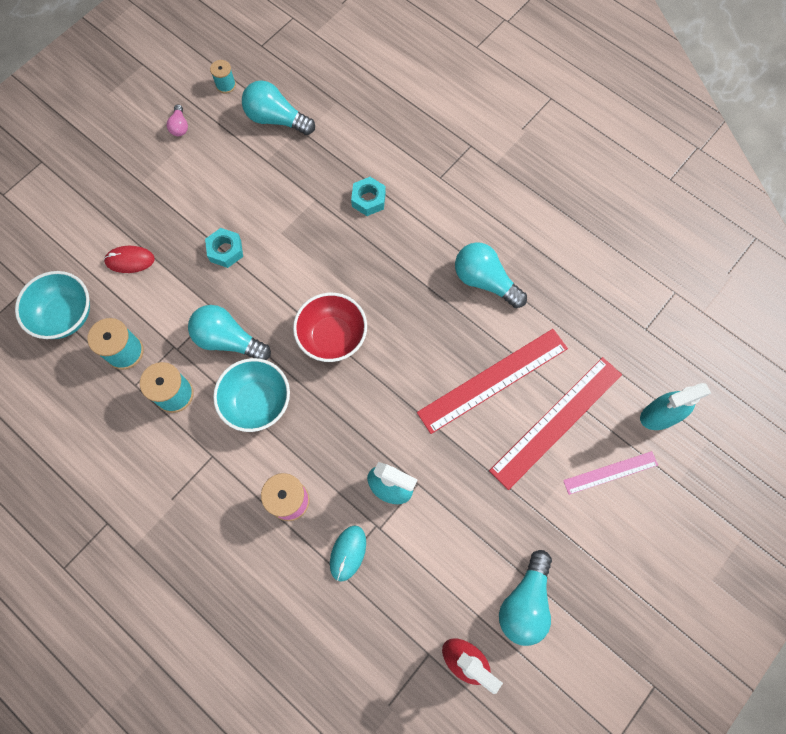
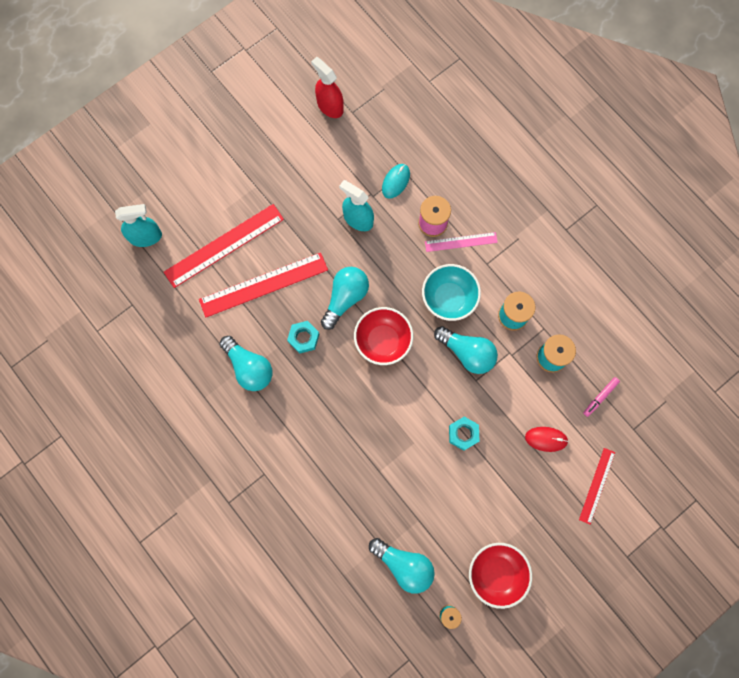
camera: 170 degrees left, 5 degrees up
turquoise bowl [15,271,90,339] -> pink marker [583,377,620,417]
pink light bulb [167,104,188,136] -> red bowl [469,543,532,609]
turquoise nut [351,177,386,216] -> turquoise nut moved to [287,321,320,354]
turquoise light bulb [499,550,552,646] -> turquoise light bulb moved to [321,267,369,330]
pink ruler [563,451,658,495] -> pink ruler moved to [425,232,498,252]
none -> red ruler [579,448,615,525]

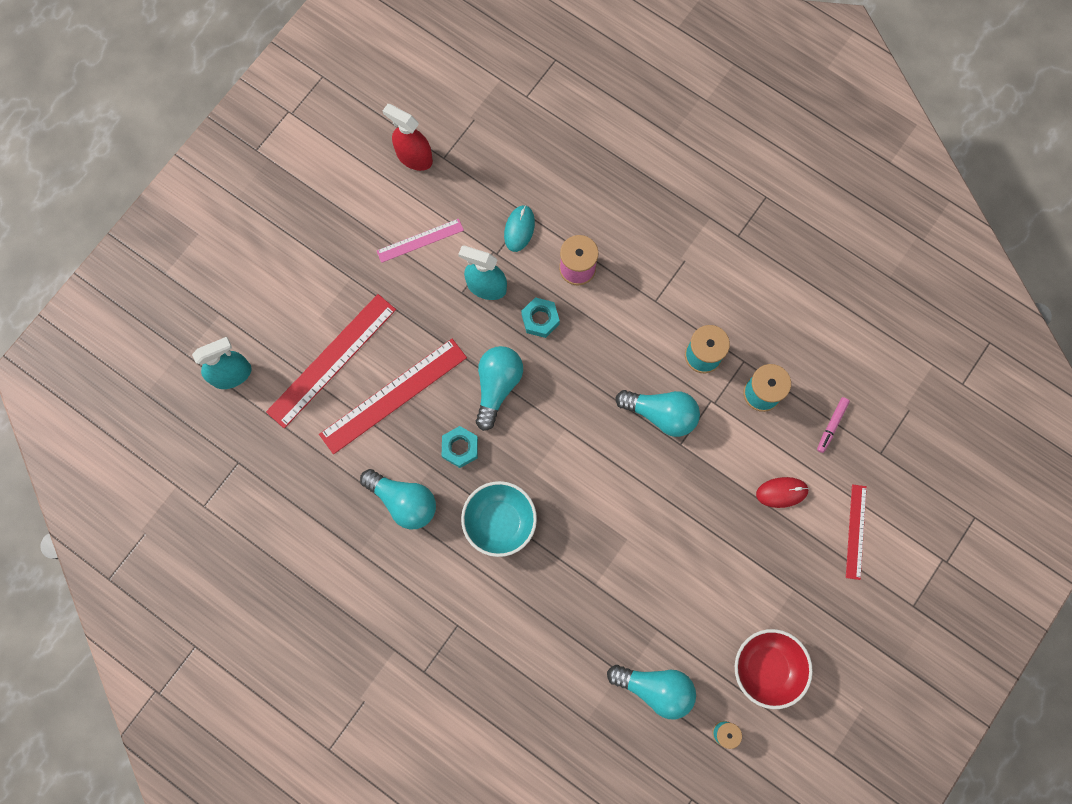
camera: 15 degrees left, 0 degrees up
red bowl [354,307,413,365] -> none
turquoise bowl [422,264,481,321] -> turquoise bowl moved to [461,481,537,557]
pink ruler [425,232,498,252] -> pink ruler moved to [377,219,464,263]
turquoise nut [449,417,479,451] -> turquoise nut moved to [521,297,560,338]

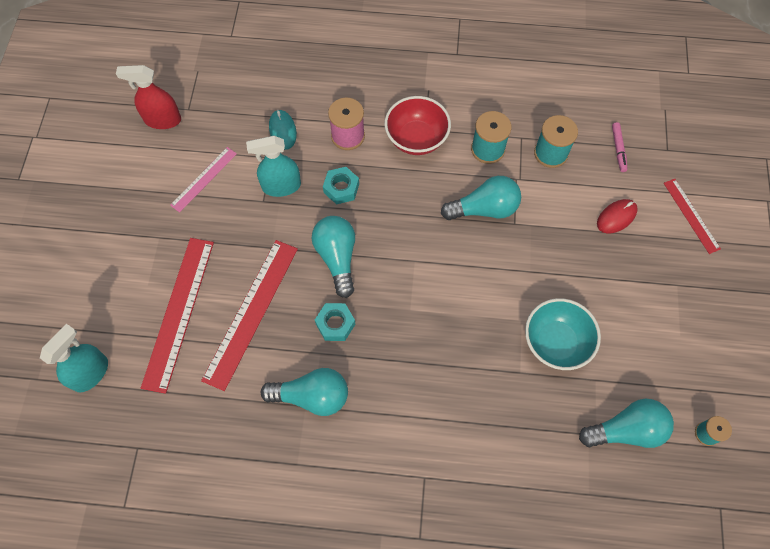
camera: 30 degrees left, 10 degrees down
turquoise bowl [461,481,537,557] -> turquoise bowl moved to [525,298,601,370]
red bowl [735,629,813,709] -> red bowl moved to [384,96,451,155]

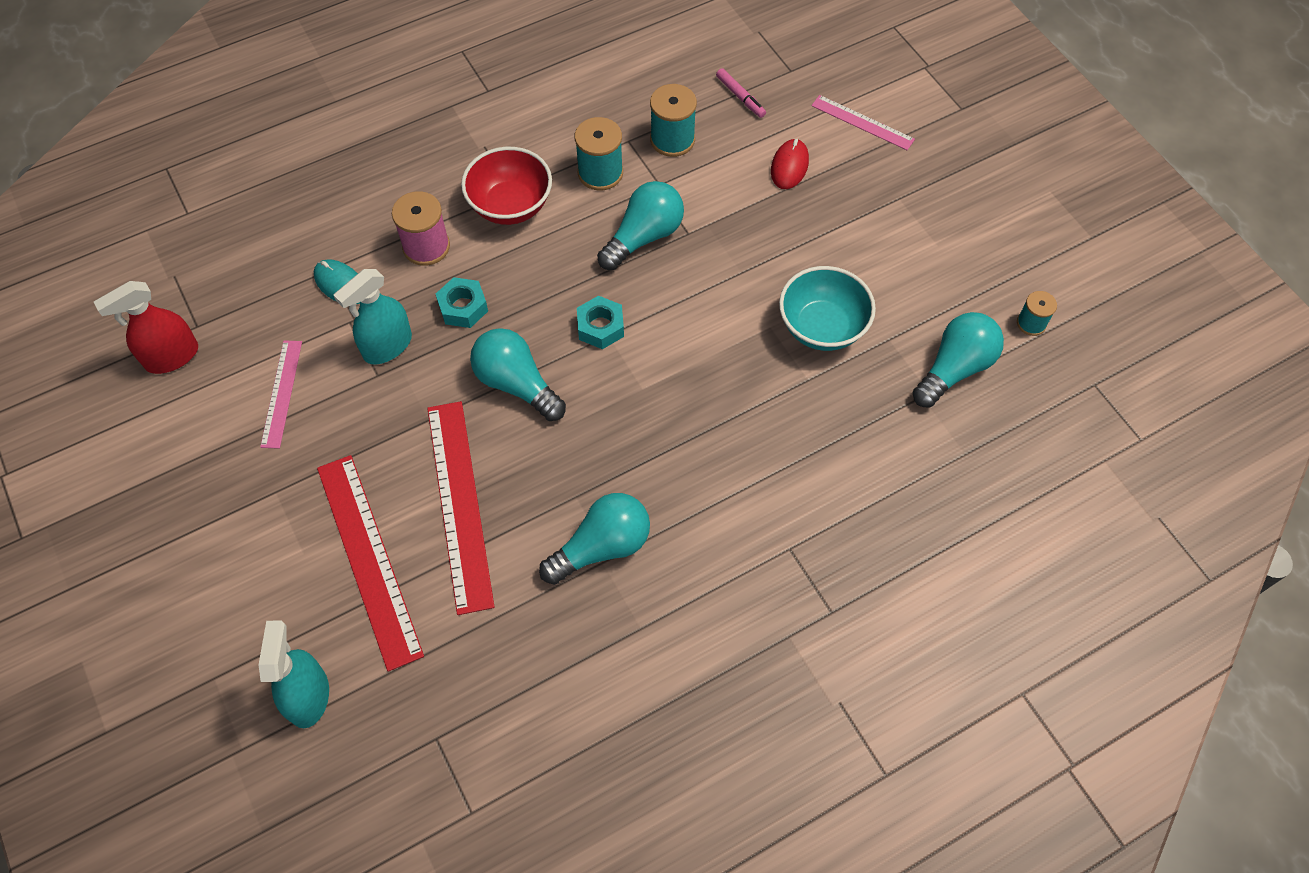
camera: 35 degrees left, 5 degrees down
turquoise nut [315,303,355,341] -> turquoise nut moved to [577,296,624,349]
red ruler [664,179,721,254] -> pink ruler [811,95,915,150]

